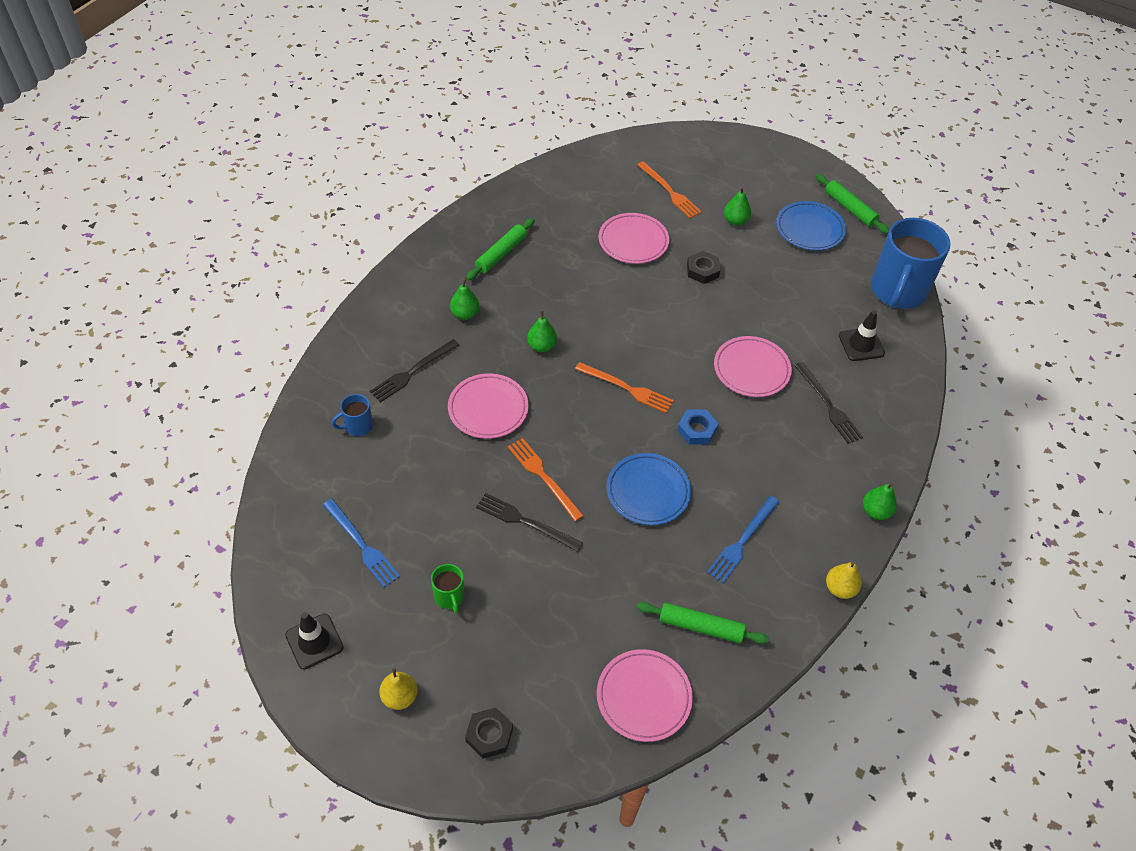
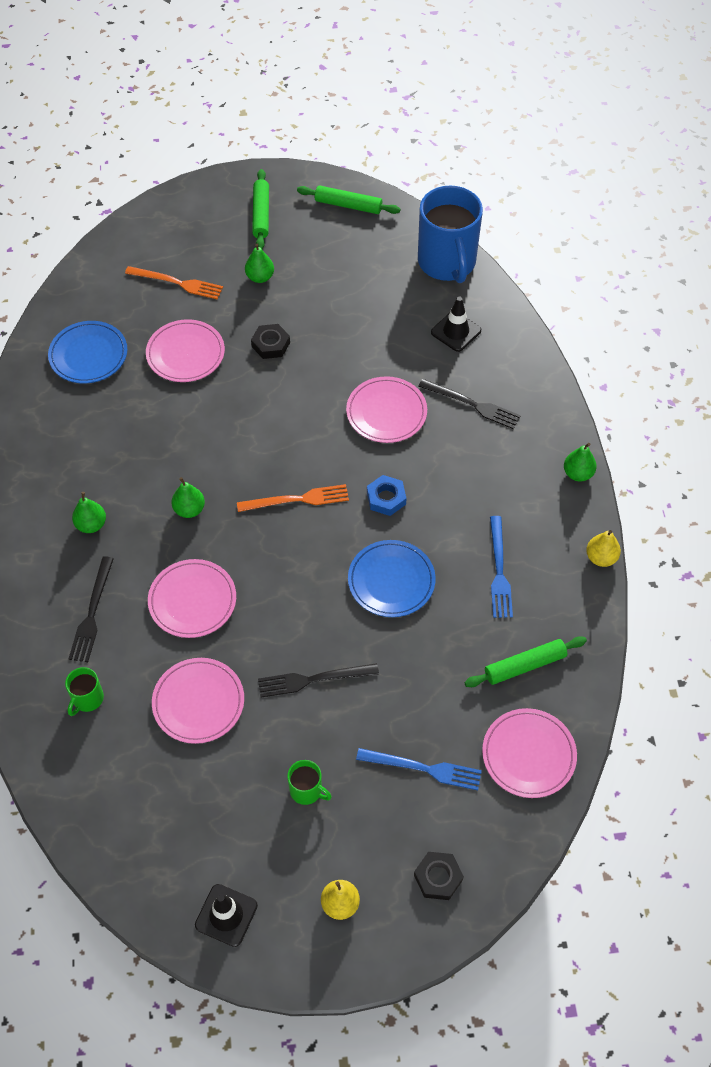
camera: 35 degrees left, 5 degrees up
blue fork [323,499,400,588] -> blue fork moved to [356,748,482,790]
blue mug [332,394,373,436] -> green mug [65,667,104,716]
green rolling pin [466,218,535,281] -> green rolling pin moved to [252,169,269,249]
orange fork [508,438,584,521] -> none
blue plate [776,201,846,251] -> blue plate moved to [48,321,127,383]
none -> pink plate [152,658,244,744]

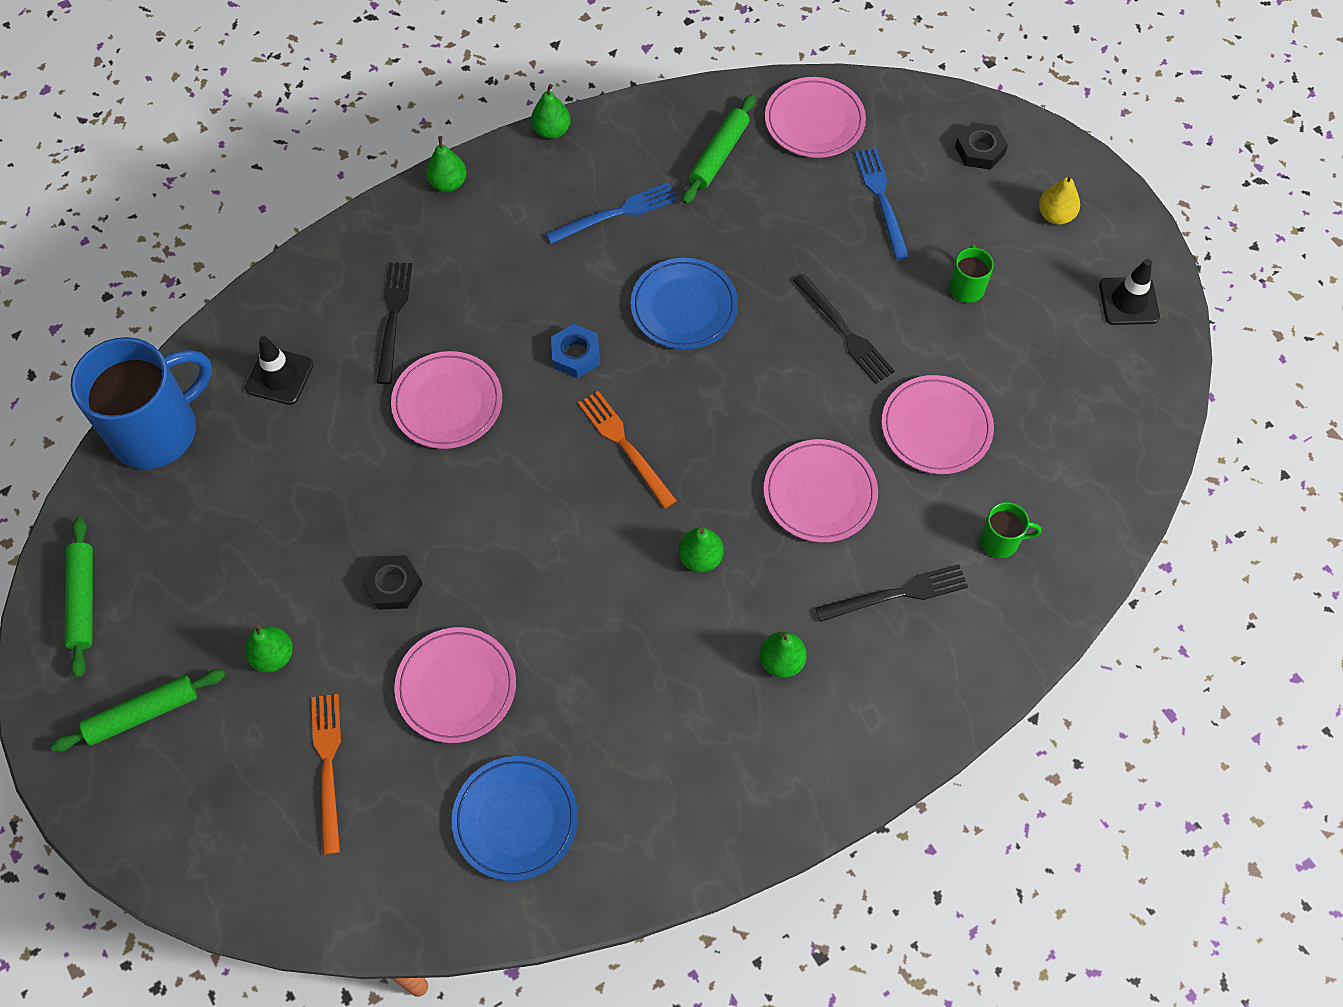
camera: 115 degrees left, 5 degrees up
green rolling pin [465,636,587,687] -> green rolling pin turned 75 degrees clockwise [682,94,755,204]
yellow pear [586,530,621,567] -> green pear [531,84,571,139]

